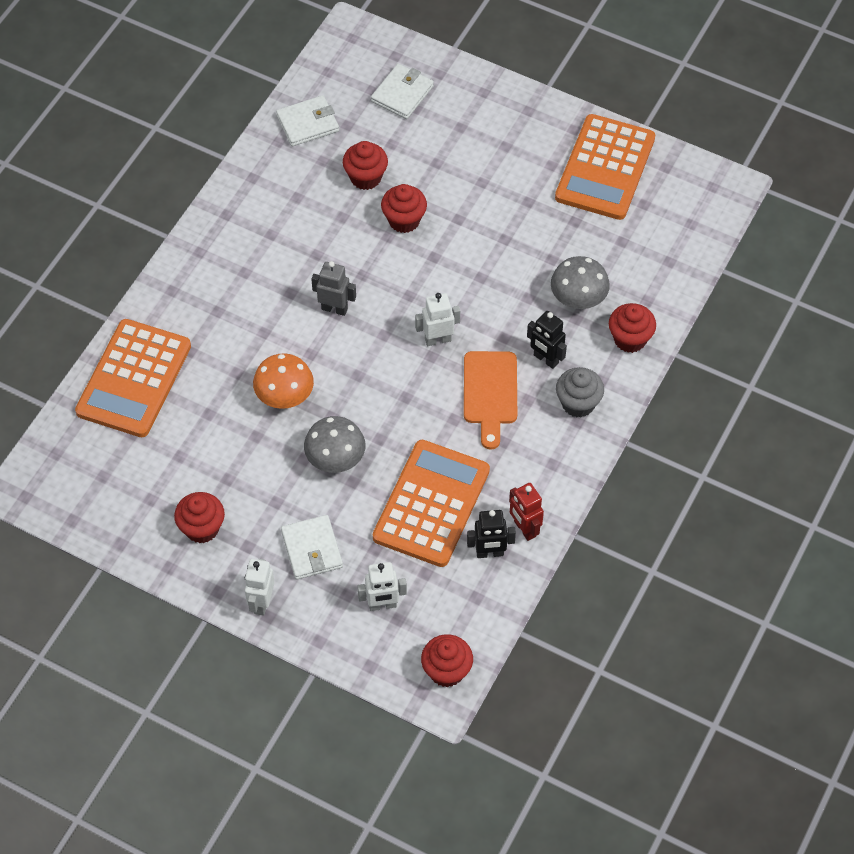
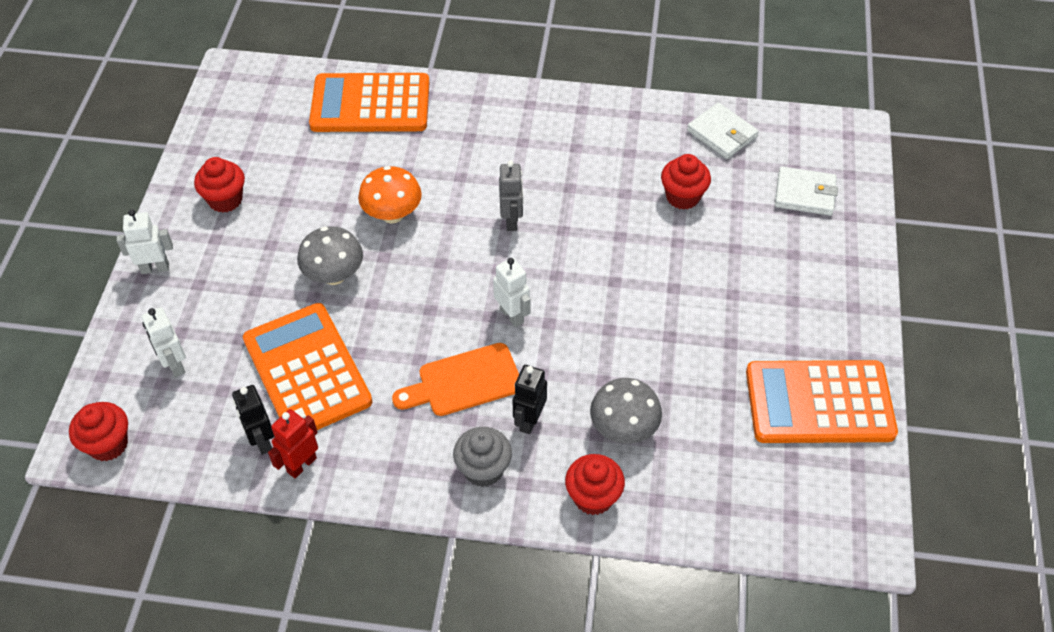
camera: 70 degrees right, 5 degrees down
white wallet [281,515,343,580] -> none
orange calculator [373,440,490,567] -> orange calculator turned 120 degrees counterclockwise [243,303,373,430]
red cupcake [381,184,427,233] -> none

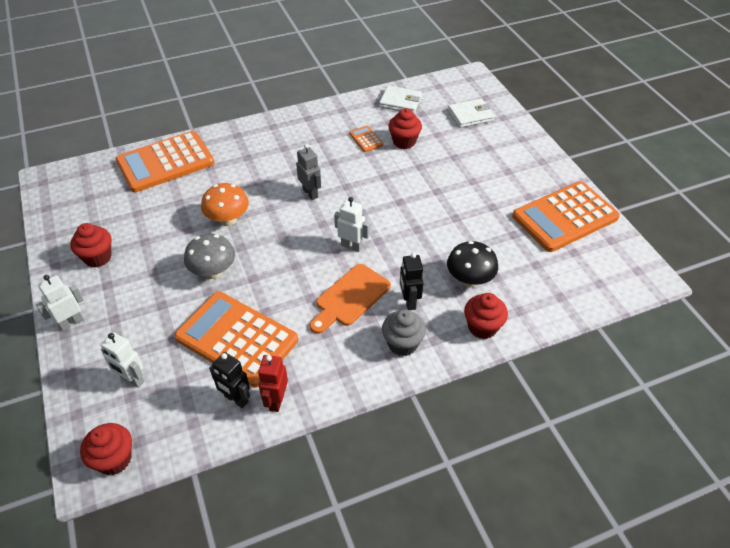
camera: 30 degrees left, 5 degrees down
grey mushroom [590,378,662,444] -> black mushroom [447,241,498,287]
none -> orange calculator [349,126,383,152]

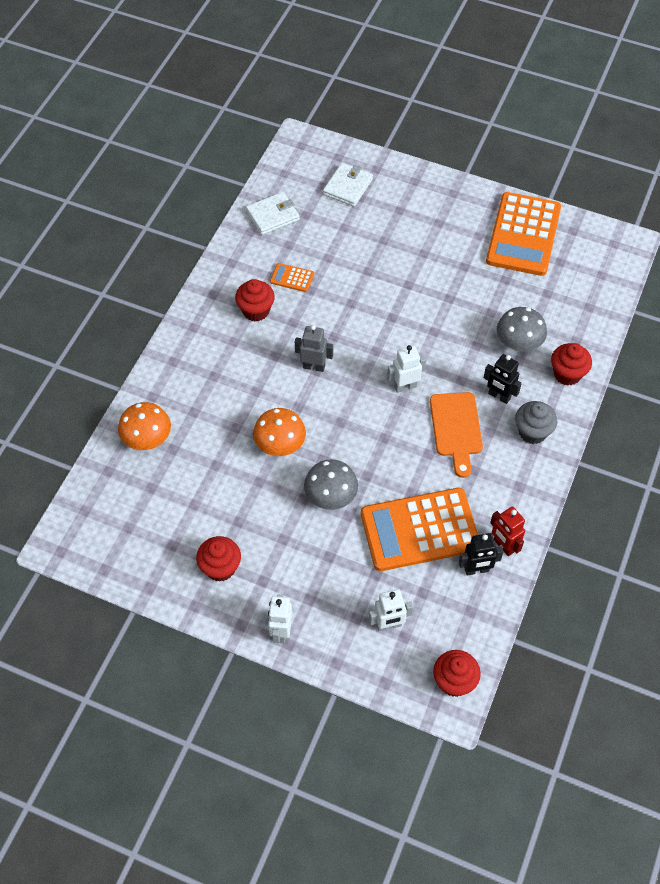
camera: 45 degrees left, 10 degrees up
orange calculator [115,131,215,192] -> orange mushroom [118,402,171,450]
red cupcake [388,108,422,149] -> red cupcake moved to [235,279,275,322]
black mushroom [447,241,498,287] -> grey mushroom [497,307,547,352]

